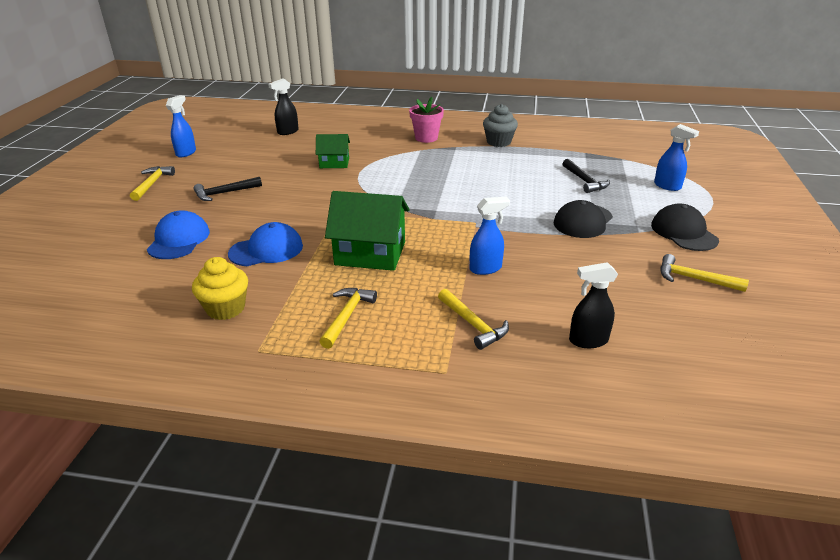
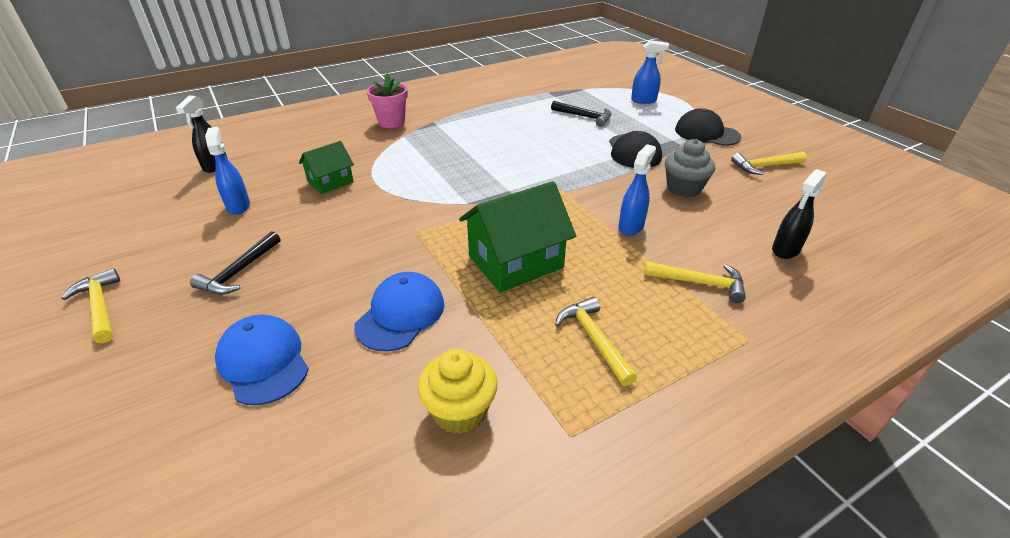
camera: 40 degrees left, 5 degrees up
blue spray bottle [166,95,196,157] -> blue spray bottle moved to [205,127,250,215]
grey cupcake [483,104,518,147] -> grey cupcake moved to [665,139,715,198]

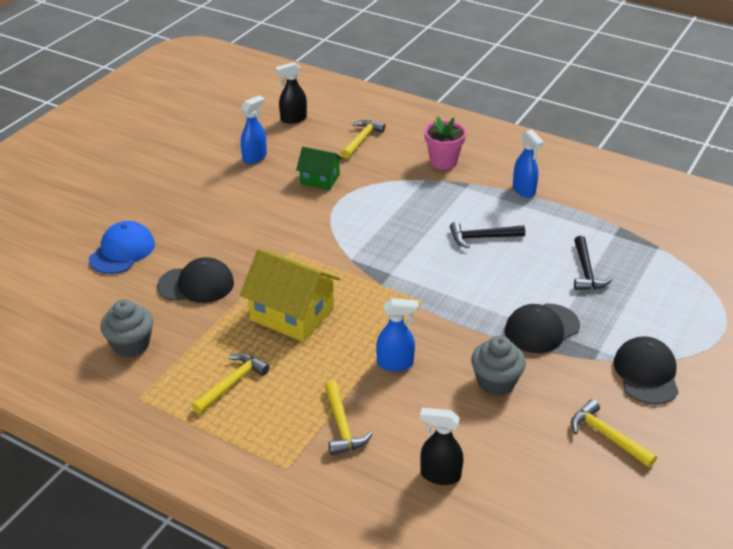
camera: 60 degrees right, 0 degrees up
yellow hammer [61,268,120,343] -> yellow hammer moved to [341,120,385,159]
black hammer [190,231,280,295] -> black hammer moved to [450,222,525,248]
blue cap [354,272,445,352] -> black cap [157,257,234,303]
yellow cupcake [418,349,498,434] -> grey cupcake [100,299,154,358]
green house [459,181,576,293] -> yellow house [240,248,340,342]
blue spray bottle [631,40,669,104] -> blue spray bottle moved to [513,130,544,198]

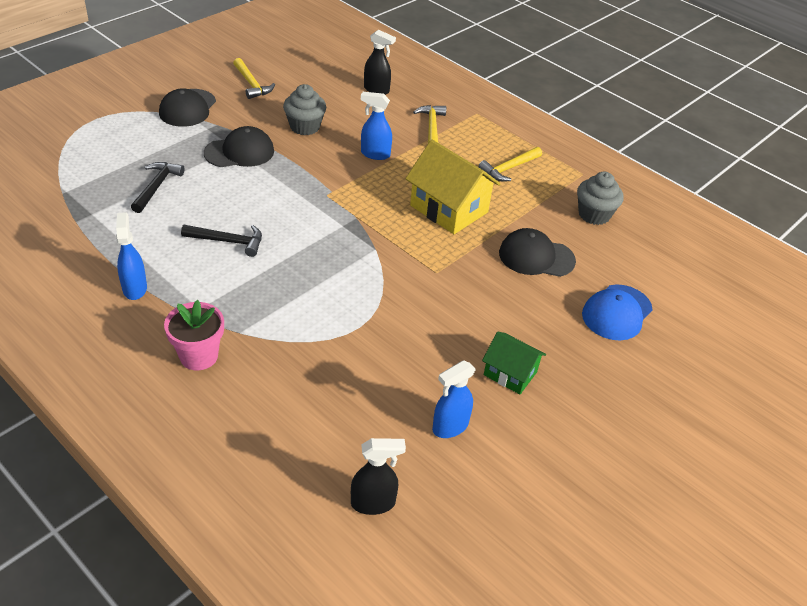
camera: 170 degrees left, 5 degrees up
green house [296,147,343,190] -> green house moved to [482,331,546,394]
yellow hammer [341,120,385,159] -> none

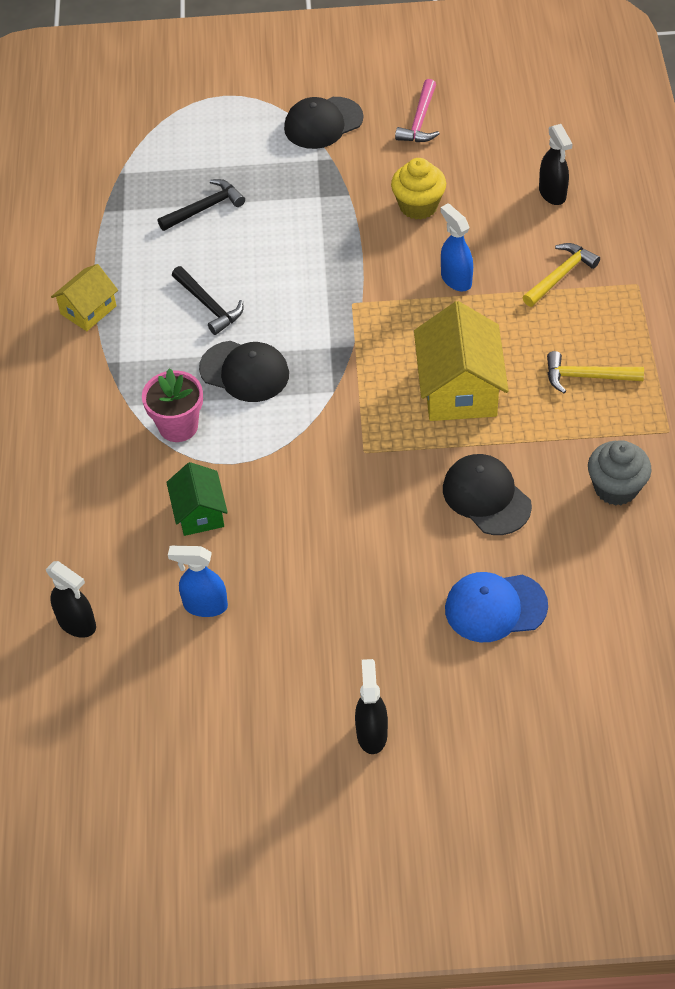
camera: 50 degrees right, 10 degrees up
blue spray bottle [116,212,147,300] -> yellow house [51,264,118,331]
pink flower pot [164,300,224,370] -> pink flower pot moved to [142,368,203,442]
black cap [204,126,274,167] -> black cap moved to [199,341,289,402]
yellow hammer [233,58,275,99] -> pink hammer [395,79,440,142]
grey cupcake [283,84,326,135] -> yellow cupcake [391,158,446,220]
green house [482,331,546,394] -> green house moved to [166,462,228,536]
none -> black spray bottle [355,659,388,754]

